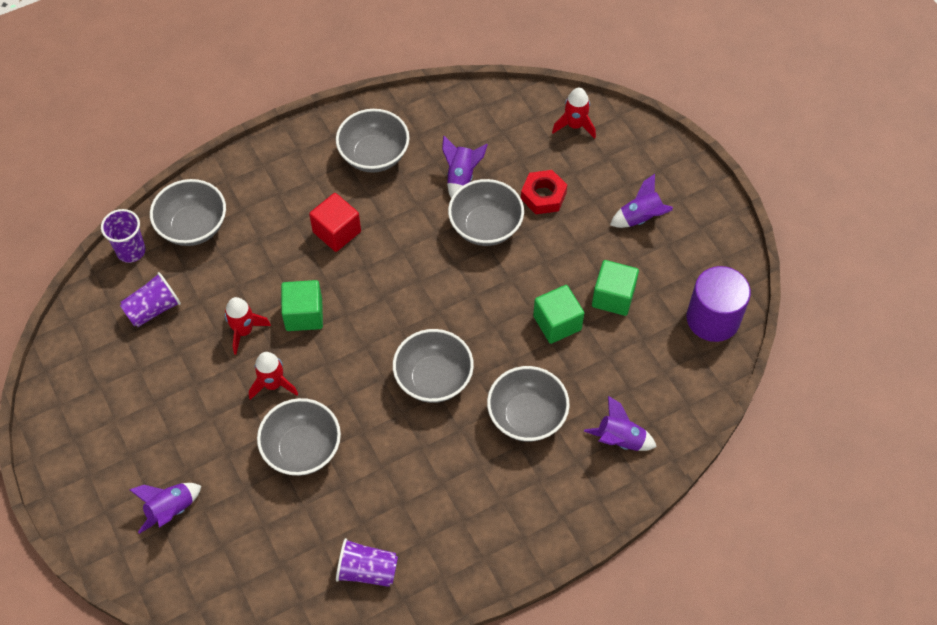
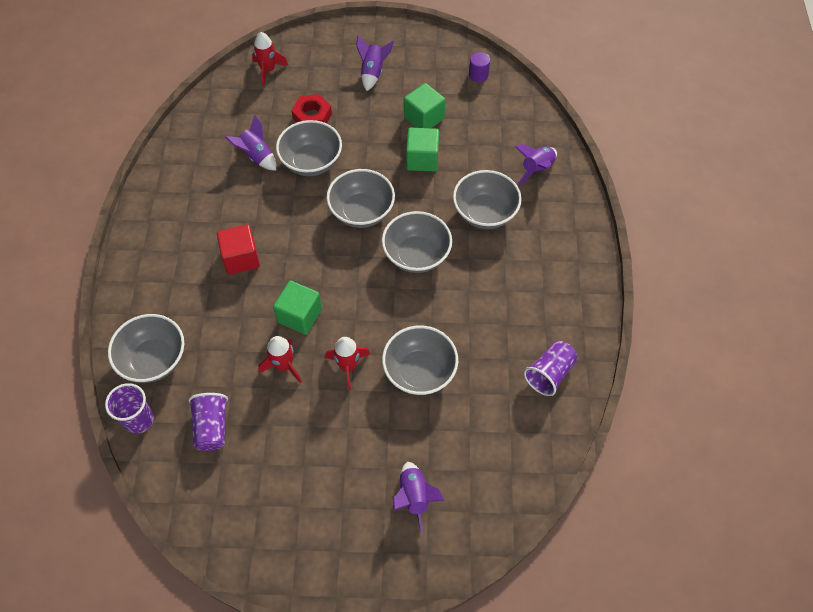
camera: 60 degrees left, 0 degrees up
grey bowl [336,109,409,173] -> grey bowl moved to [326,169,395,228]
purple cylinder [687,266,751,342] -> purple cylinder [469,52,490,82], size x0.47

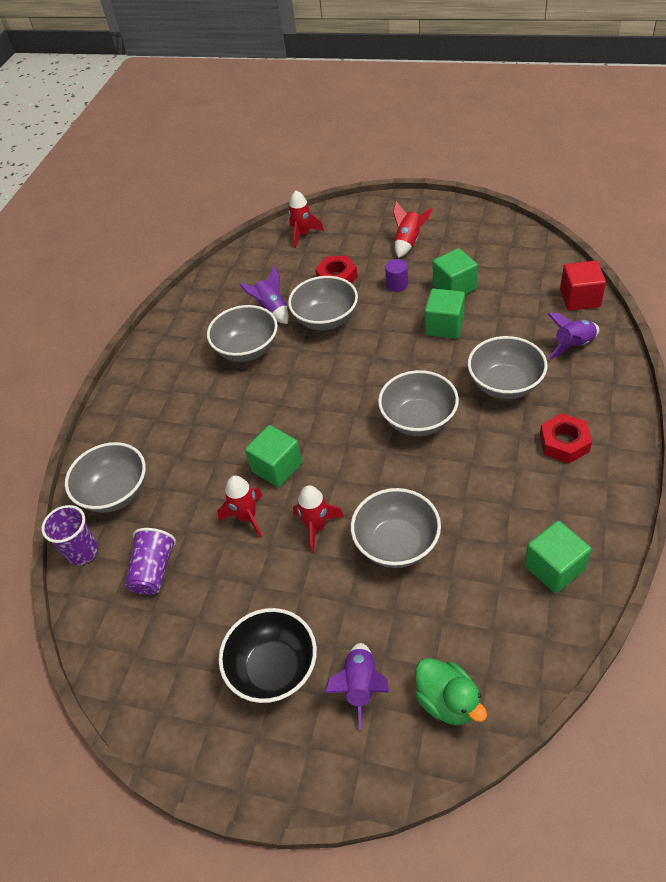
camera: 20 degrees right, 10 degrees down
red cube [217,225,260,275] -> red cube moved to [560,261,606,311]
grey bowl [326,169,395,228] -> grey bowl moved to [207,305,278,362]
purple rocket [356,35,394,91] -> red rocket [393,202,433,258]
purple cylinder [469,52,490,82] -> purple cylinder moved to [385,259,408,292]
purple cup [524,341,578,396] -> green cube [524,521,591,593]
none -> black bowl [219,608,317,703]
none -> green duck [415,658,487,725]
none -> red nut [540,413,592,464]

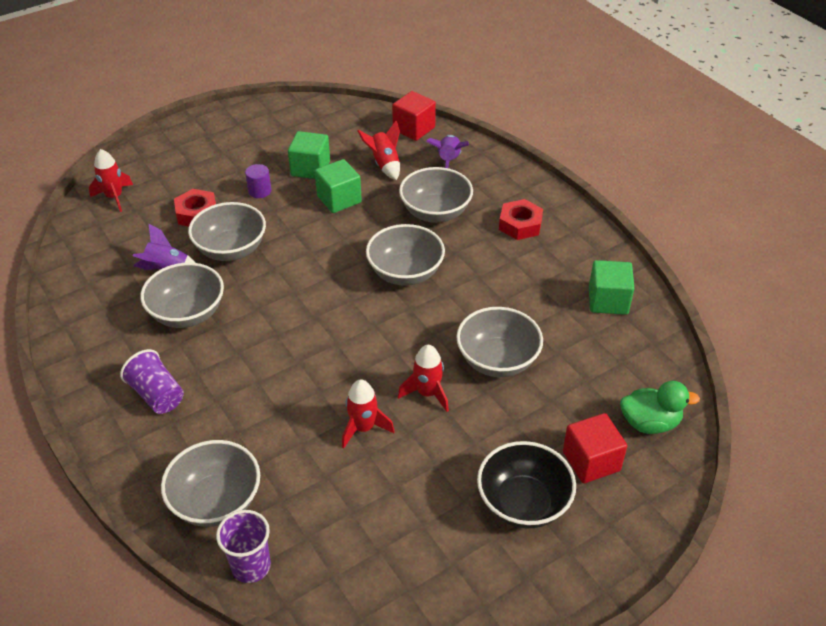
camera: 55 degrees left, 5 degrees down
purple cup [125,528,176,595] -> purple cup moved to [120,349,184,414]
green cube [245,425,302,487] -> none
purple rocket [325,643,389,730] -> red cube [563,413,627,483]
red rocket [393,202,433,258] -> red rocket moved to [357,120,400,180]

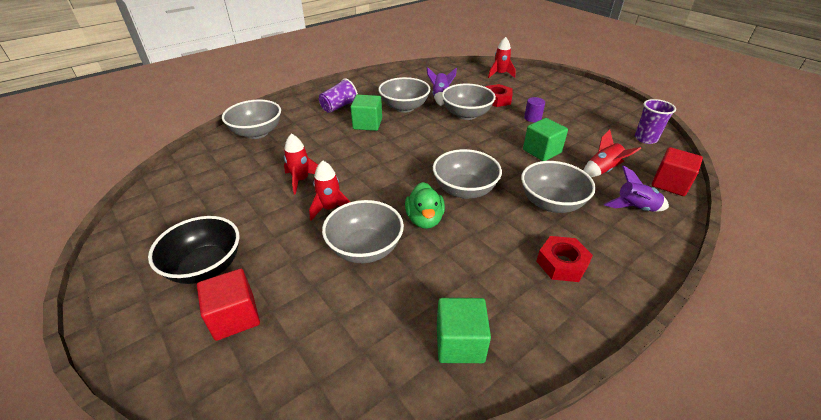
camera: 85 degrees right, 5 degrees down
purple cup [216,510,271,583] -> purple cup moved to [635,99,676,144]
green cube [288,131,330,179] -> green cube moved to [351,95,382,131]
green duck [620,381,700,434] -> green duck moved to [405,182,445,229]

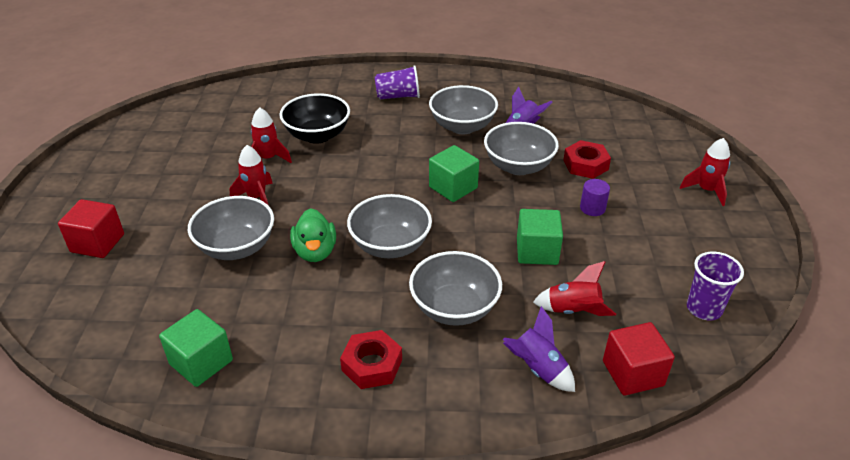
camera: 40 degrees right, 0 degrees up
black bowl [148,216,239,284] -> black bowl moved to [279,93,350,144]
grey bowl [222,99,281,139] -> none
green cube [351,95,382,131] -> green cube moved to [429,145,479,202]
green duck [405,182,445,229] -> green duck turned 45 degrees counterclockwise [290,208,336,262]
red rocket [488,37,516,78] -> red rocket moved to [680,138,730,206]

